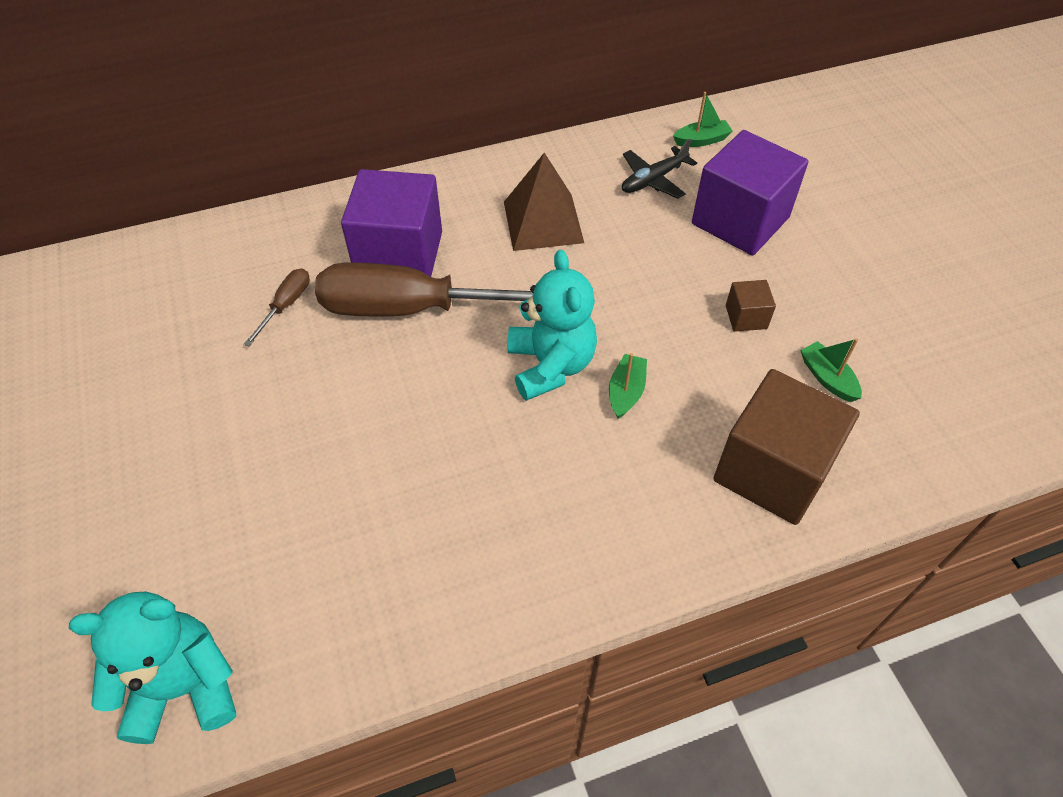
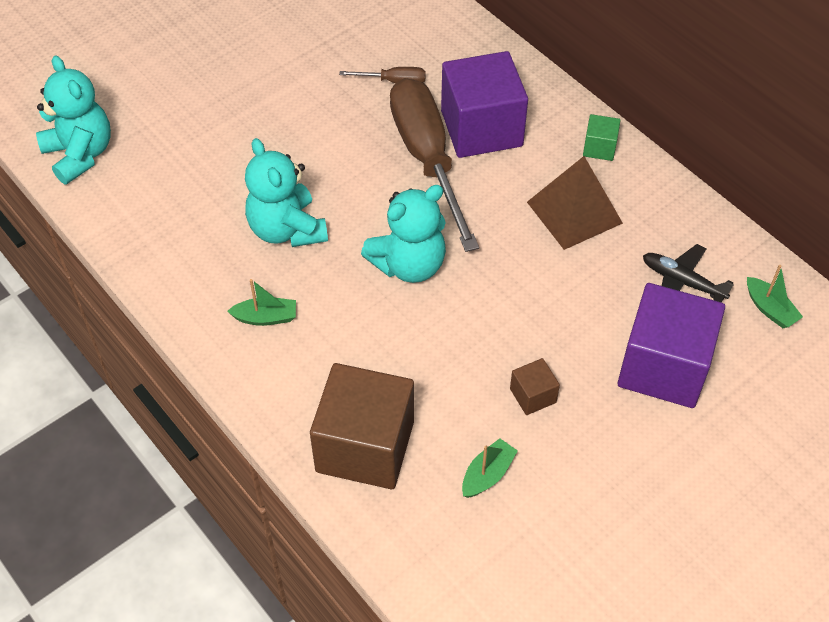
camera: 70 degrees right, 0 degrees up
green boat [609,353,647,419] -> green boat moved to [227,279,296,326]
none -> turquoise teddy bear [245,138,328,247]
none -> green cube [583,114,621,161]

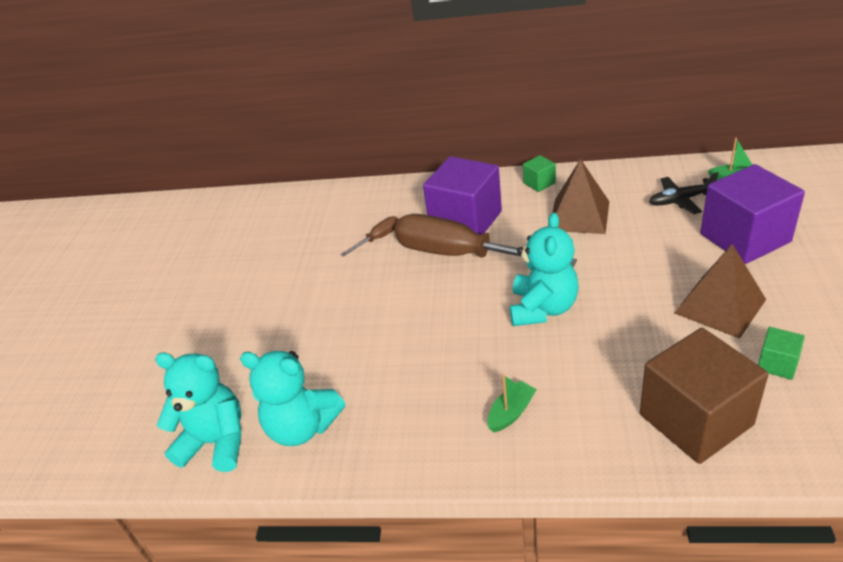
camera: 40 degrees left, 15 degrees down
turquoise teddy bear [245,138,328,247] -> turquoise teddy bear moved to [240,351,345,446]
green boat [462,438,518,498] -> green cube [758,327,805,380]
brown cube [510,358,560,415] -> brown pyramid [675,244,766,339]

